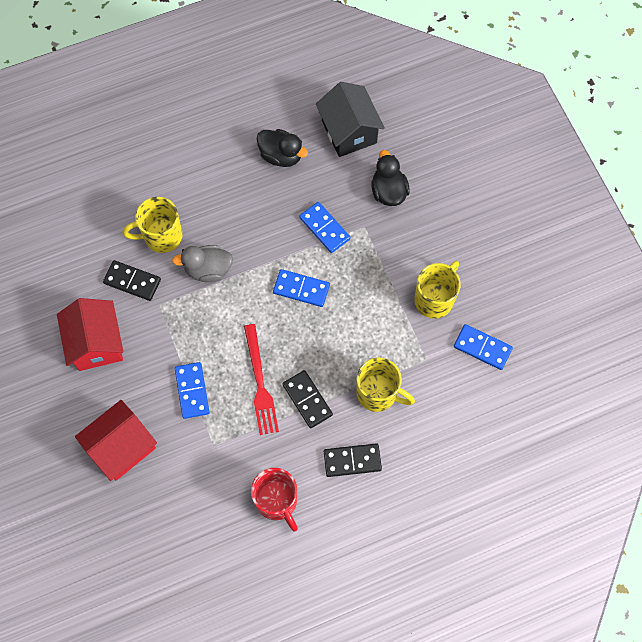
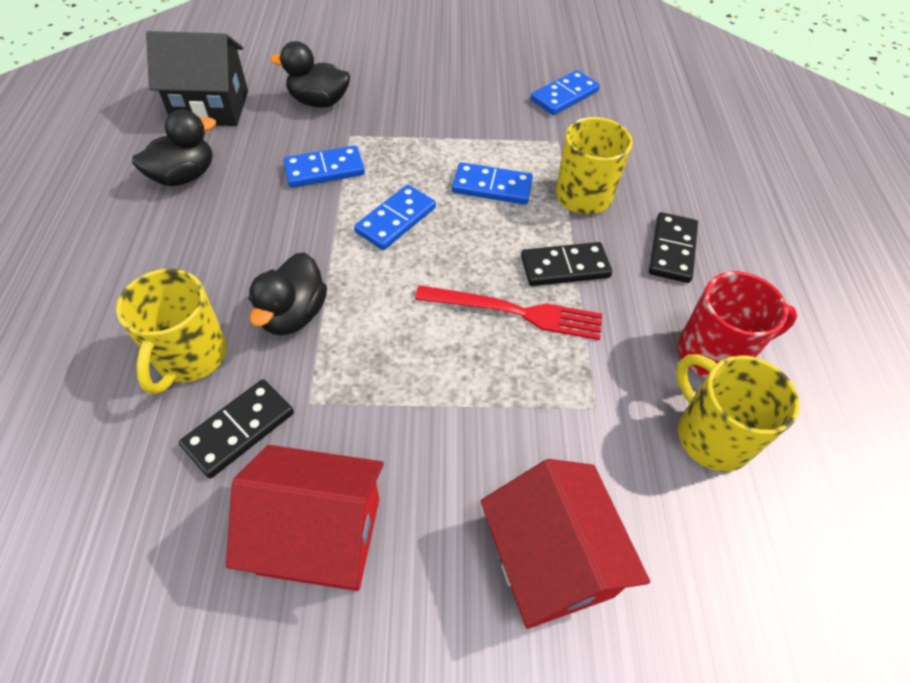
camera: 70 degrees left, 15 degrees down
grey duck [172,245,233,282] -> black duck [248,252,327,335]
blue domino [175,362,210,419] -> blue domino moved to [452,162,533,204]
yellow mug [414,261,461,319] -> yellow mug moved to [676,354,800,472]

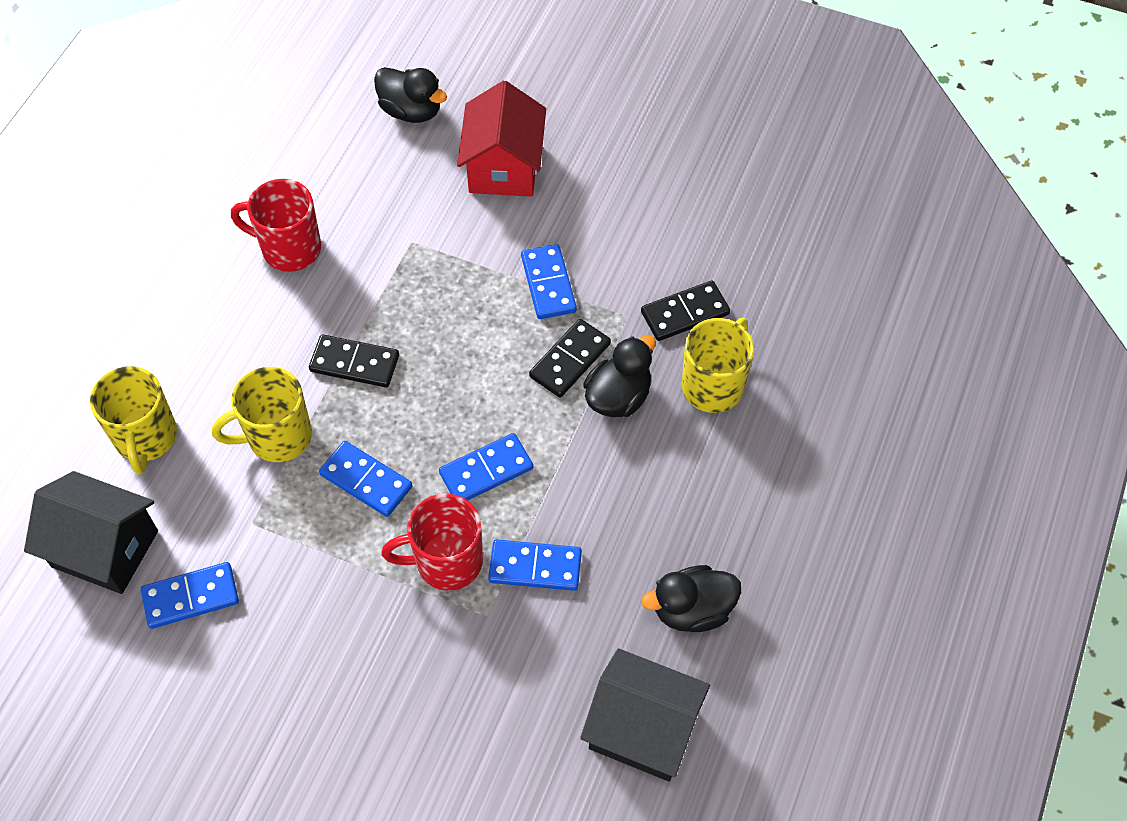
camera: 155 degrees left, 5 degrees up
red house [226,445,384,591] -> none
black duck [270,41,350,108] -> black duck moved to [374,67,447,123]
red fork [415,285,602,340] -> none
black domino [649,212,698,283] -> black domino moved to [529,319,611,397]
yellow mug [676,354,800,472] -> yellow mug moved to [90,366,177,474]
none -> black house [24,471,158,594]
none -> red mug [381,493,483,591]
none -> blue domino [521,244,577,319]

